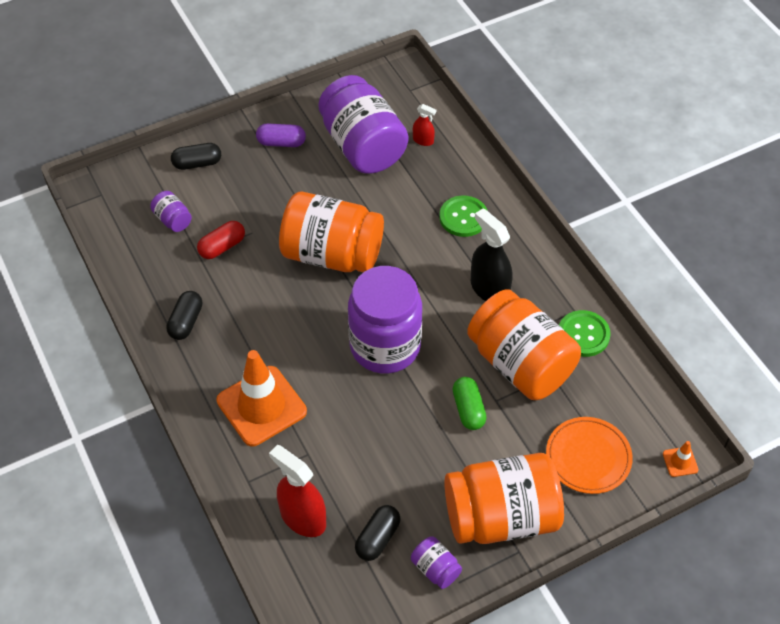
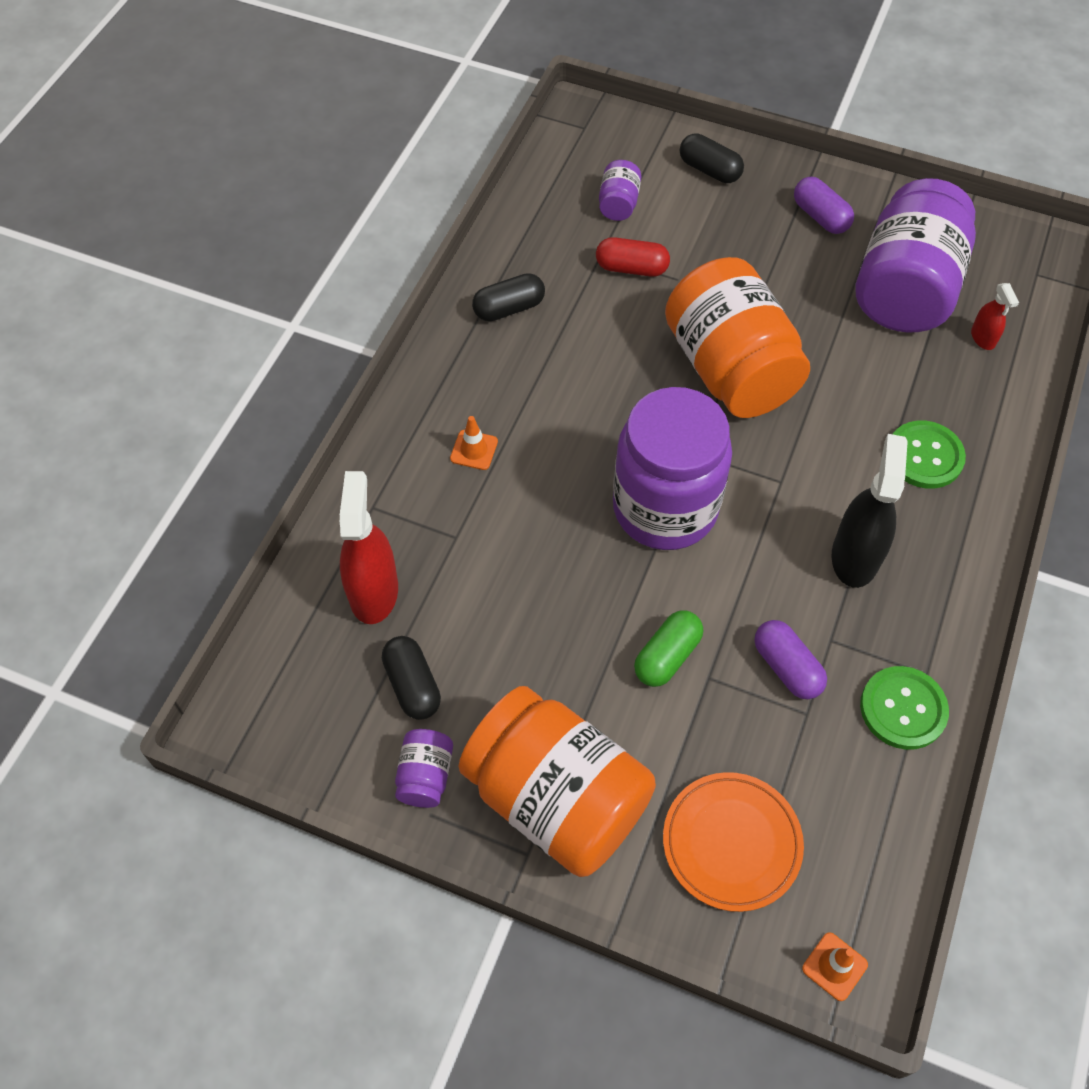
camera: 50 degrees right, 5 degrees up
orange traffic cone [216,350,307,446] -> orange traffic cone [450,416,498,470], size x0.41
black capsule [355,505,400,561] -> black capsule turned 75 degrees clockwise [382,636,441,720]
orange jar [467,289,581,400] -> purple capsule [755,620,827,699]

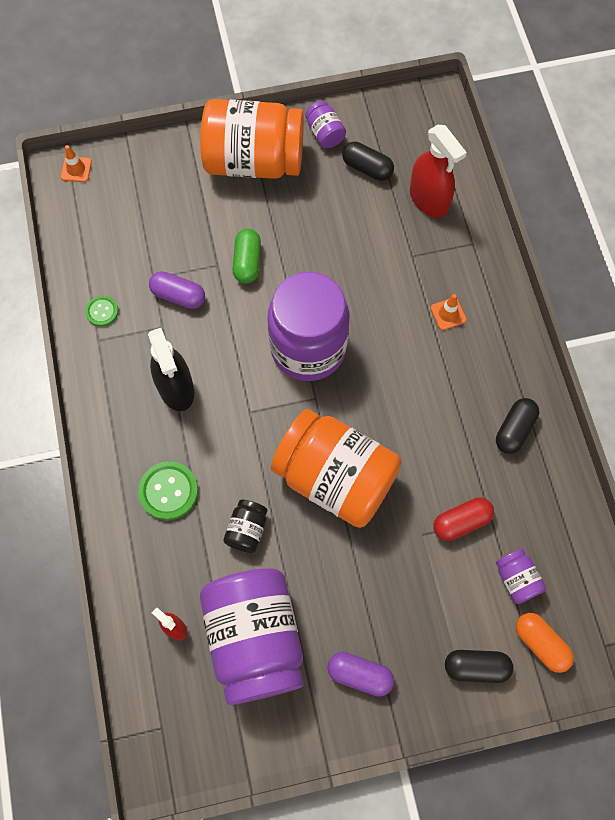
camera: 145 degrees right, 10 degrees up
orange plate [663,772,804,912] -> none
green button [860,666,949,750] -> green button [85,296,118,326], size x0.59
none -> black jar [224,500,267,553]
none -> orange capsule [516,613,574,673]

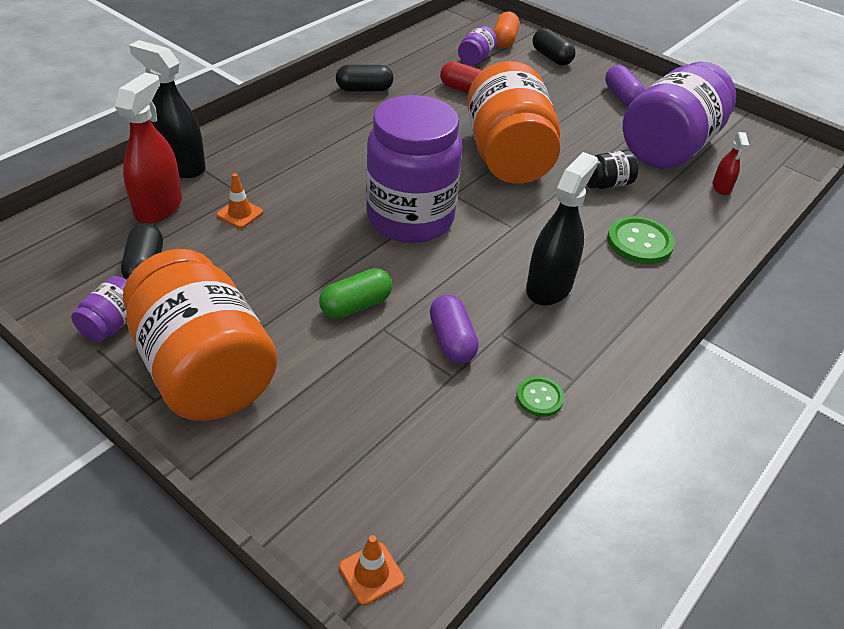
camera: 130 degrees left, 25 degrees down
orange traffic cone [430,294,467,330] -> orange traffic cone moved to [217,173,263,228]
none -> black spray bottle [129,40,206,178]

